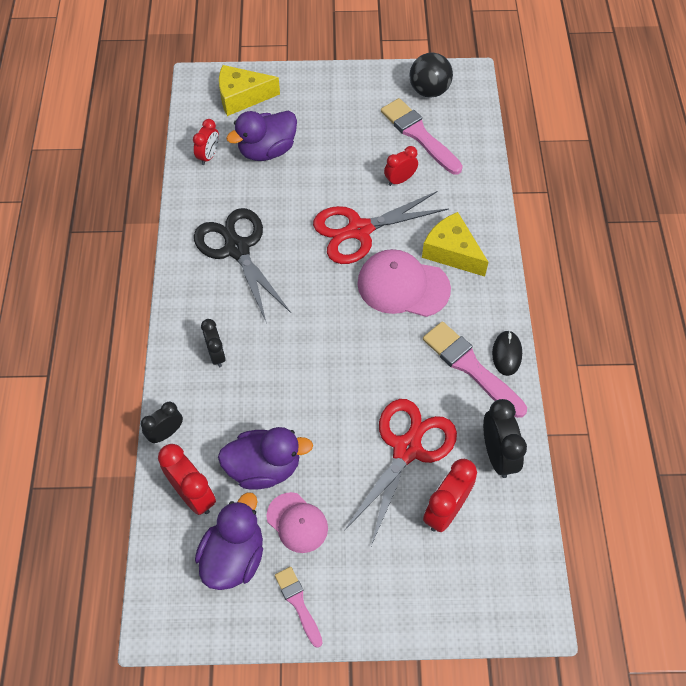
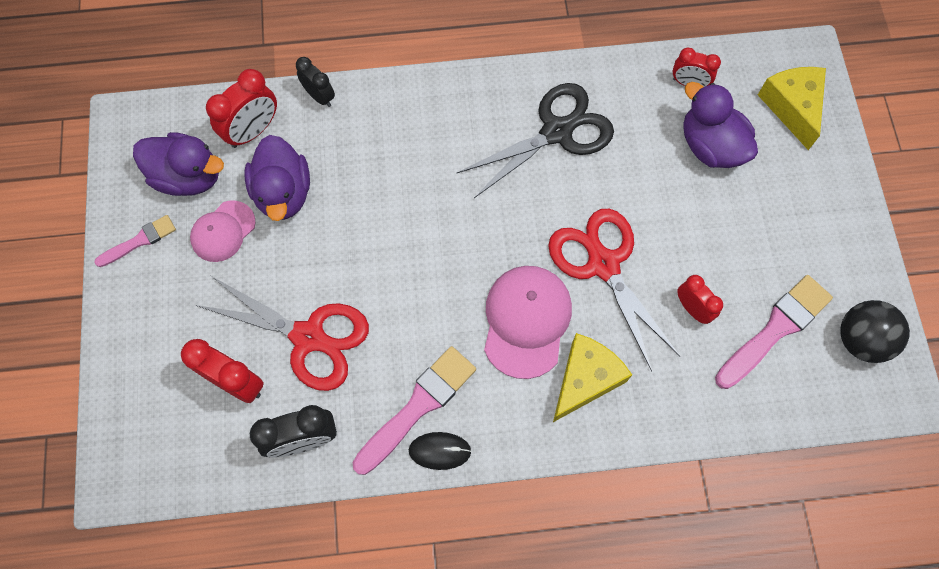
camera: 85 degrees right, 10 degrees up
black clock [201,319,226,367] -> none

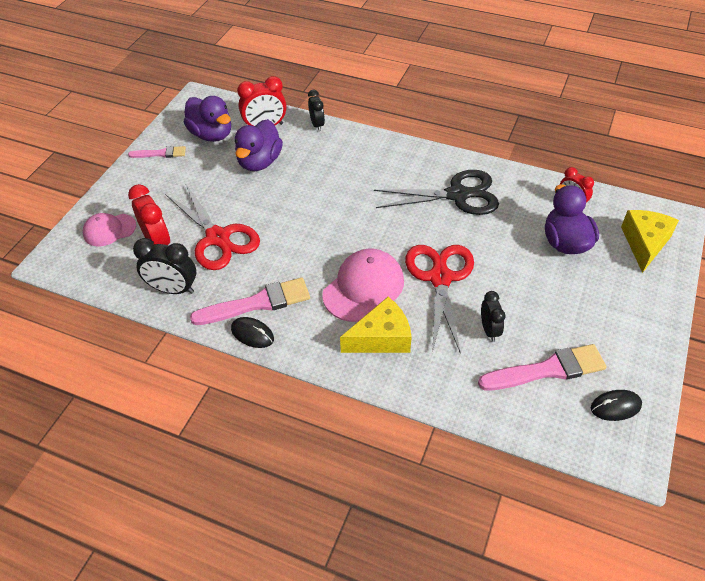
camera: 30 degrees right, 20 degrees down
pink cap [190,201,256,262] -> pink cap moved to [83,213,136,246]
red clock [677,275,723,324] -> black clock [481,291,505,342]
black ball [840,300,910,363] -> black mouse [591,390,642,421]

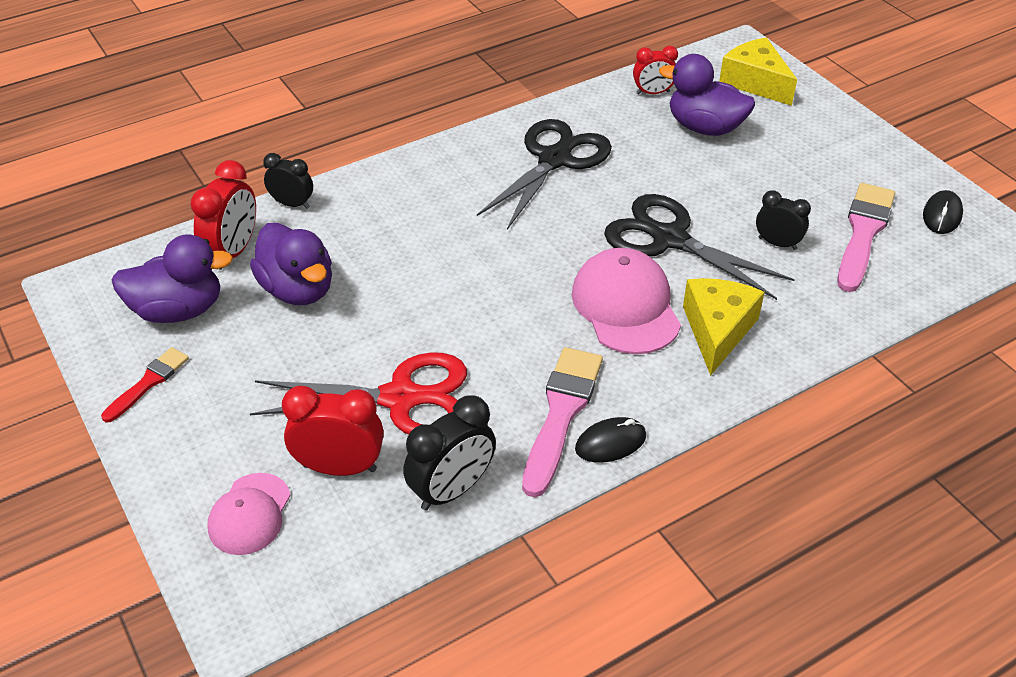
camera: 55 degrees left, 5 degrees down
pink brush [128,146,186,158] -> red brush [101,347,189,423]
red scissors [405,245,474,354] -> black scissors [604,194,795,300]

